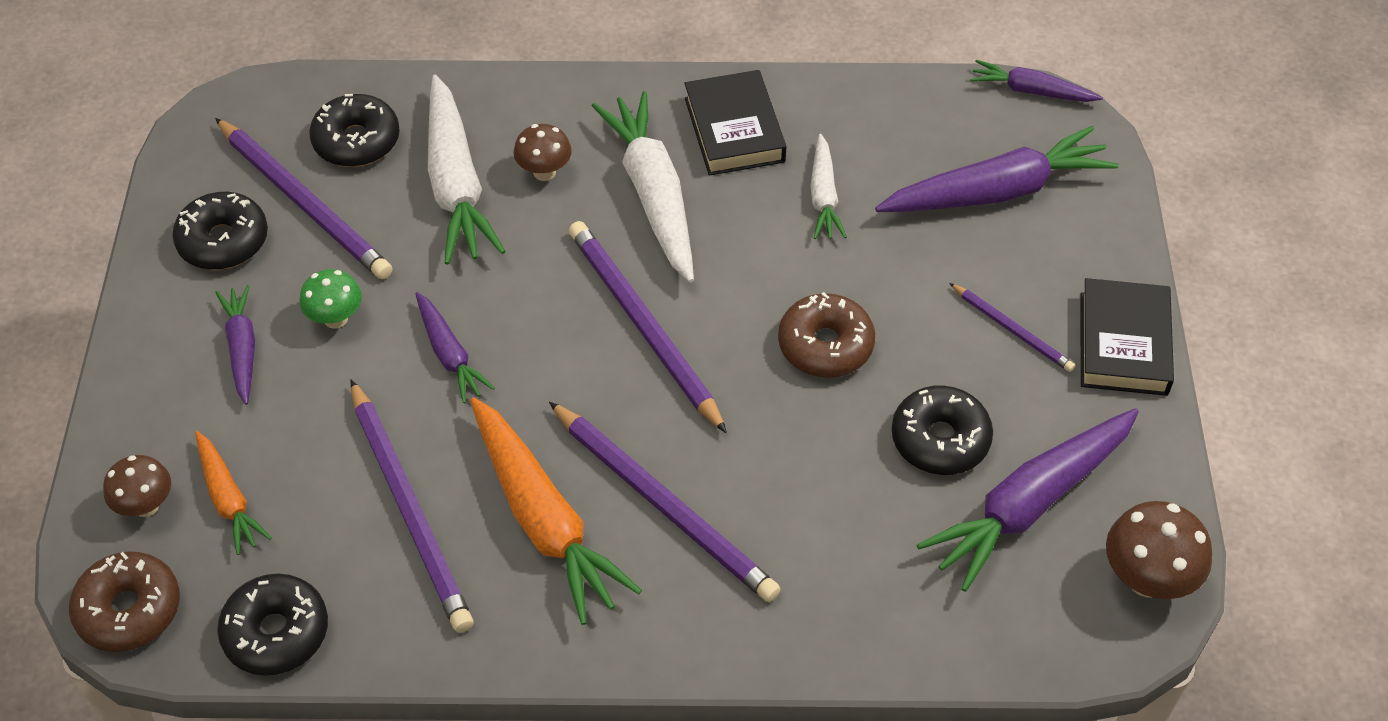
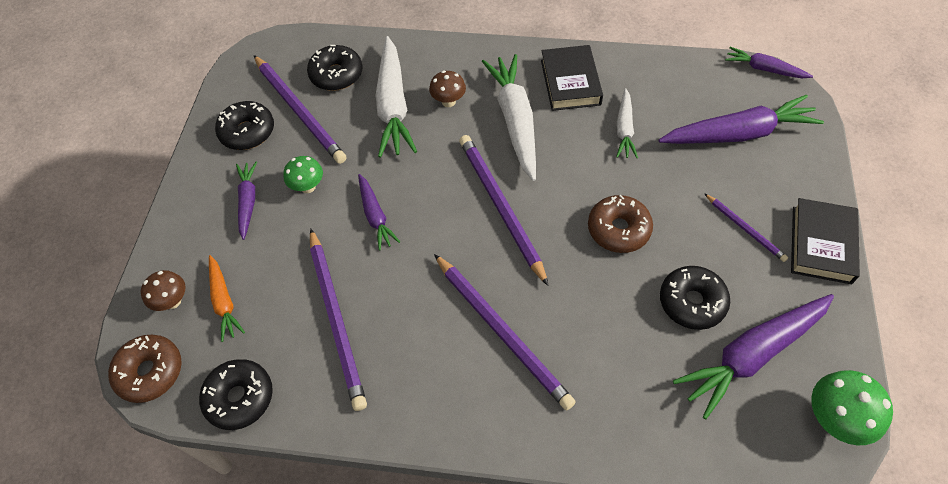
camera: 10 degrees right, 5 degrees up
orange carrot [470,397,642,625] -> none
brown mushroom [1106,501,1212,599] -> green mushroom [811,370,893,445]

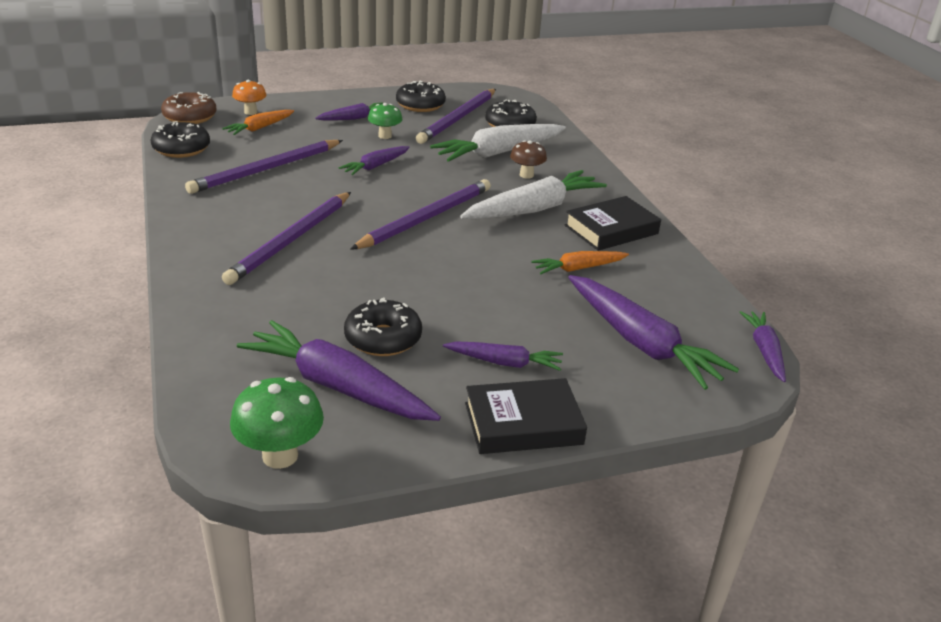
camera: 60 degrees right, 25 degrees down
brown mushroom [141,270,186,311] -> orange mushroom [232,80,266,115]
brown donut [588,195,653,253] -> none
white carrot [616,88,638,158] -> orange carrot [531,251,629,274]
purple pencil [704,193,788,262] -> purple carrot [443,341,563,371]

